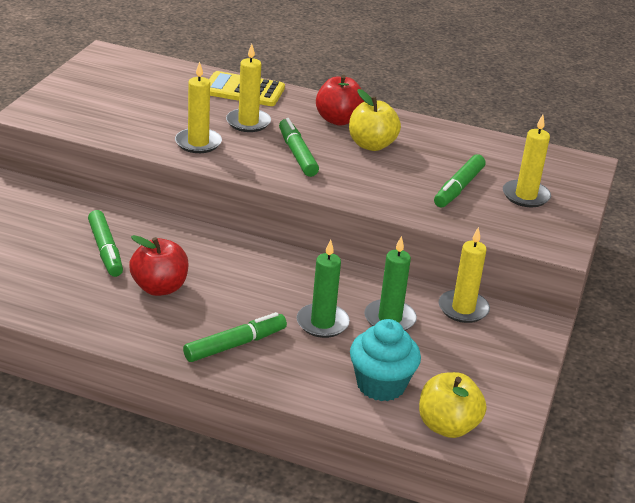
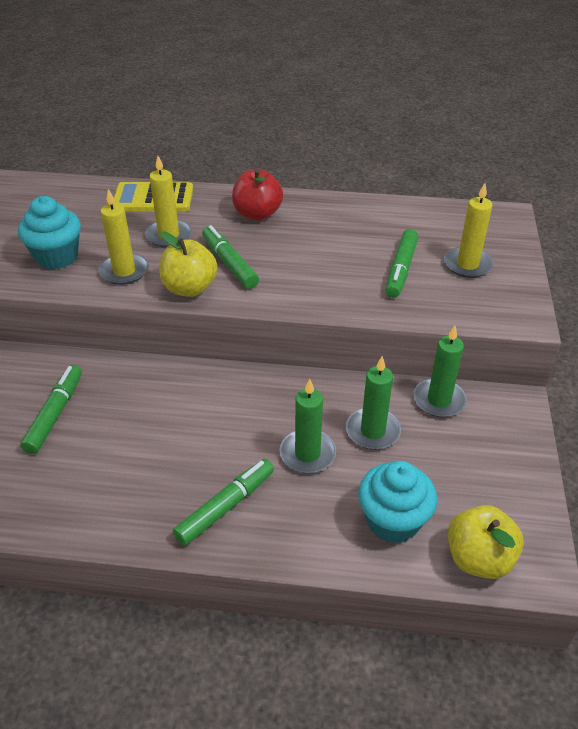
camera: 10 degrees left, 10 degrees up
green marker [88,210,123,277] -> green marker turned 135 degrees counterclockwise [20,365,82,454]
red apple [129,235,189,296] -> none
yellow apple [349,89,401,151] -> yellow apple moved to [159,231,217,297]
yellow candle [438,227,490,323] -> green candle [413,326,467,417]
none -> turquoise cupcake [18,196,81,269]

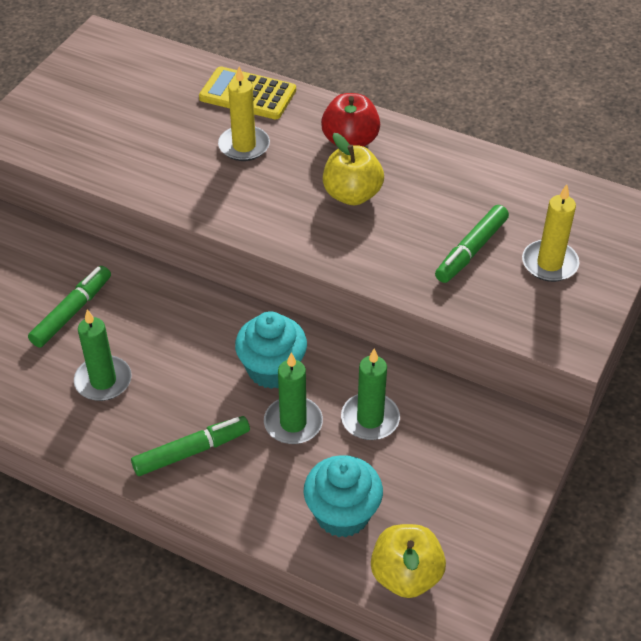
camera: 20 degrees right, 5 degrees up
turquoise cupcake [18,196,81,269] -> turquoise cupcake moved to [235,311,307,389]
yellow candle [99,189,149,285] -> none
yellow apple [159,231,217,297] -> yellow apple moved to [323,133,384,205]
green marker [202,225,259,289] -> none
green candle [413,326,467,417] -> green candle moved to [74,309,132,401]

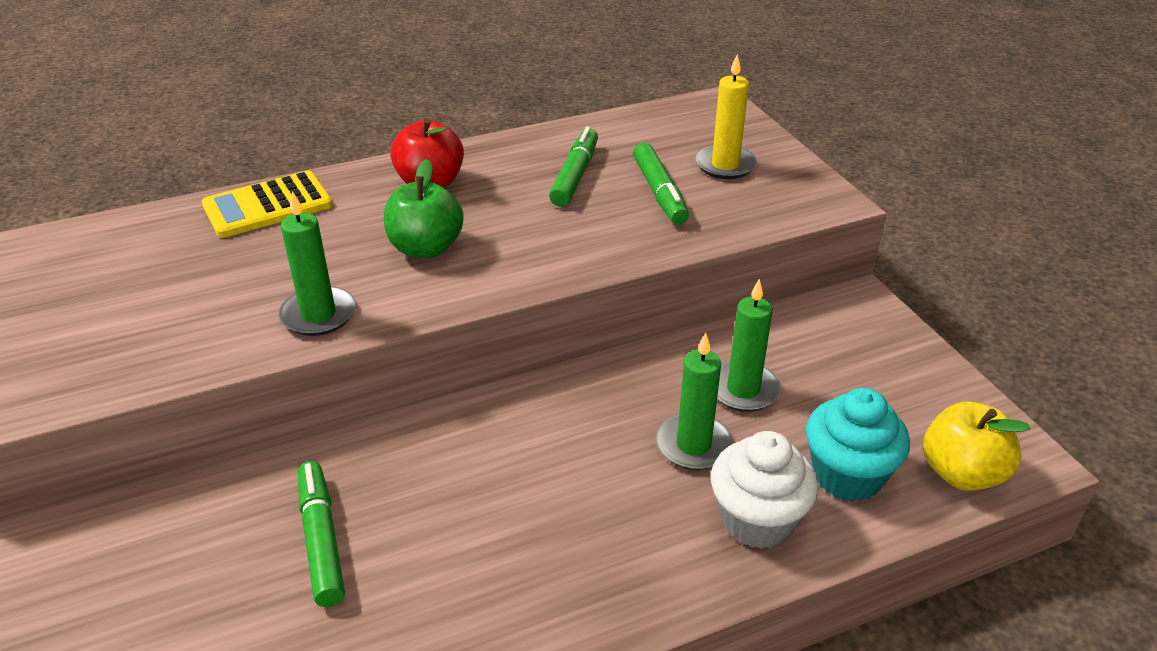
camera: 50 degrees left, 10 degrees down
green candle [74,309,132,401] -> green candle moved to [279,191,356,336]
green marker [131,416,250,476] -> green marker moved to [549,126,598,207]
yellow candle [218,66,270,161] -> none
turquoise cupcake [235,311,307,389] -> none
yellow apple [323,133,384,205] -> none
none -> green apple [384,159,464,258]
none -> white cupcake [711,431,819,549]

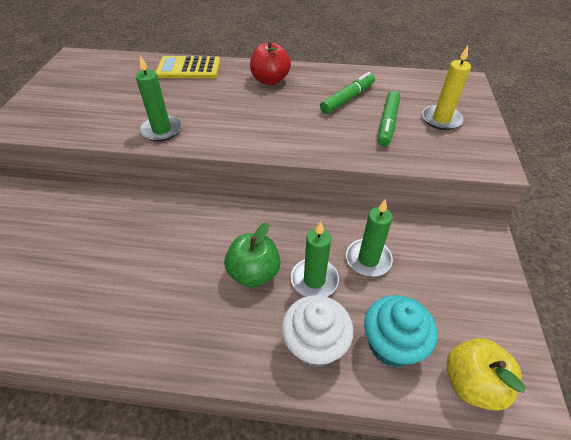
camera: 30 degrees right, 10 degrees up
green marker [298,461,345,607] -> none
green apple [384,159,464,258] -> green apple moved to [224,222,280,288]

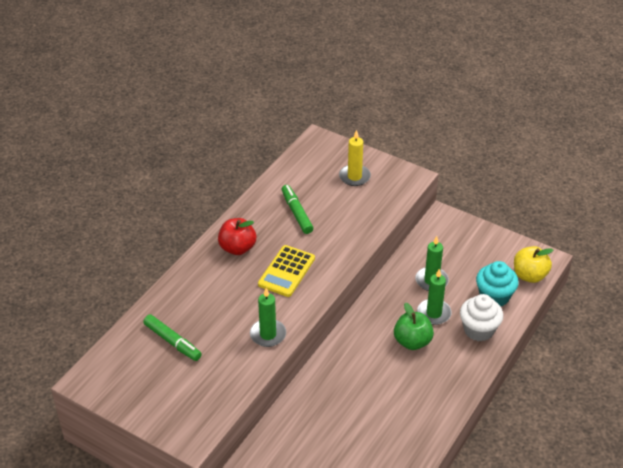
camera: 65 degrees left, 5 degrees down
yellow calculator [156,56,220,78] -> yellow calculator moved to [258,245,315,297]
green marker [378,91,400,147] -> green marker moved to [143,314,202,361]

